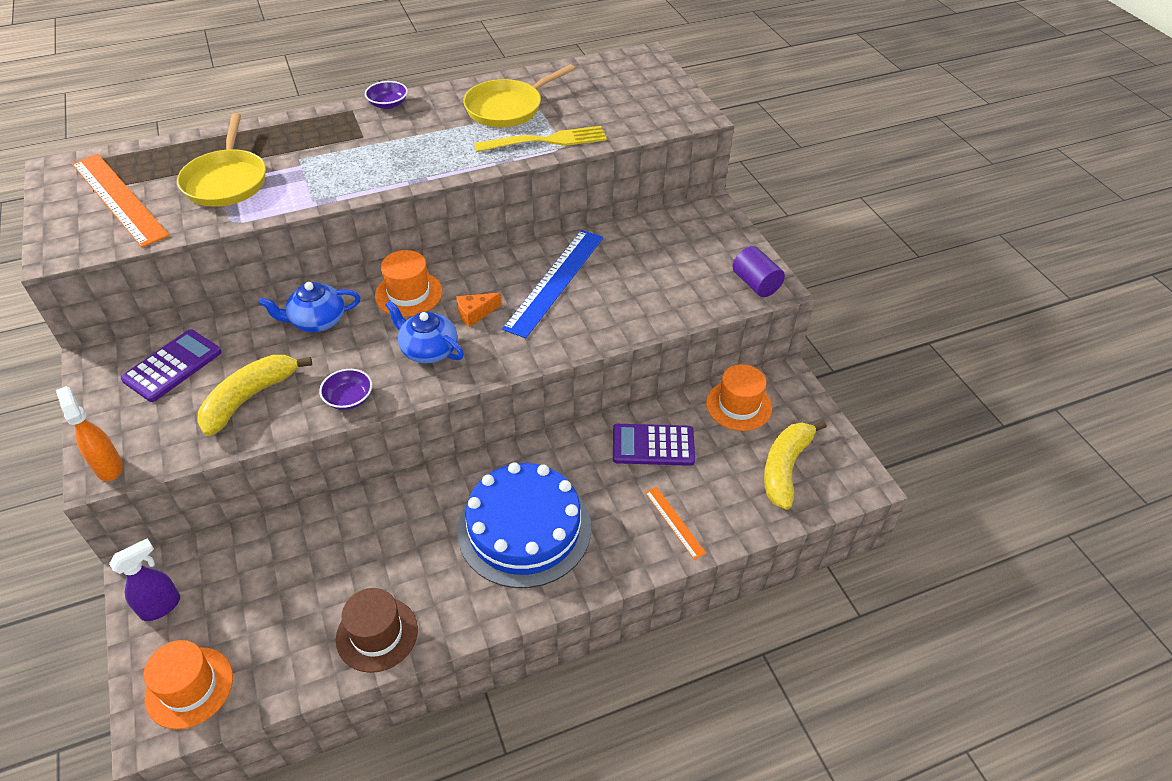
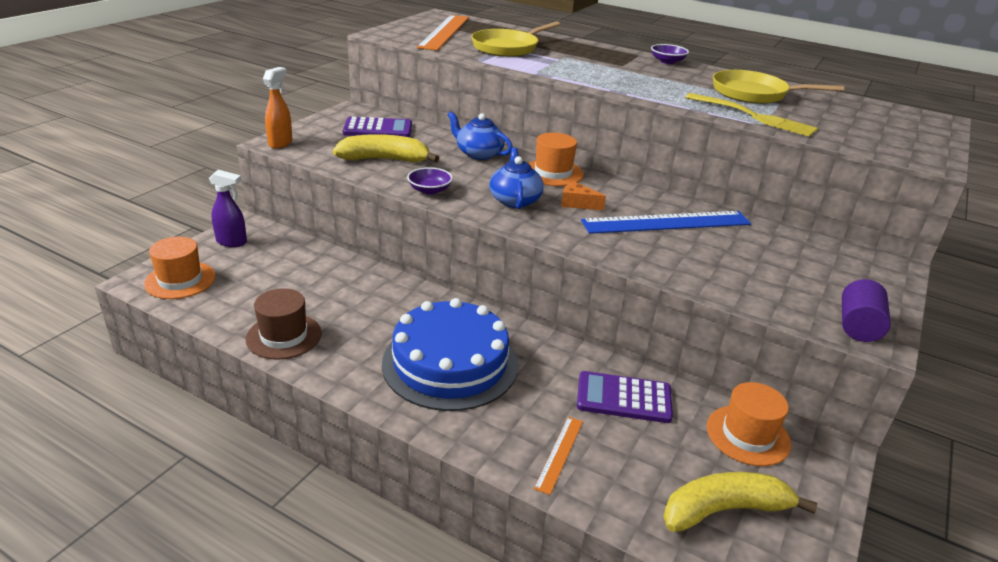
camera: 50 degrees right, 15 degrees down
purple calculator [613,424,695,466] -> purple calculator turned 45 degrees counterclockwise [577,371,673,423]

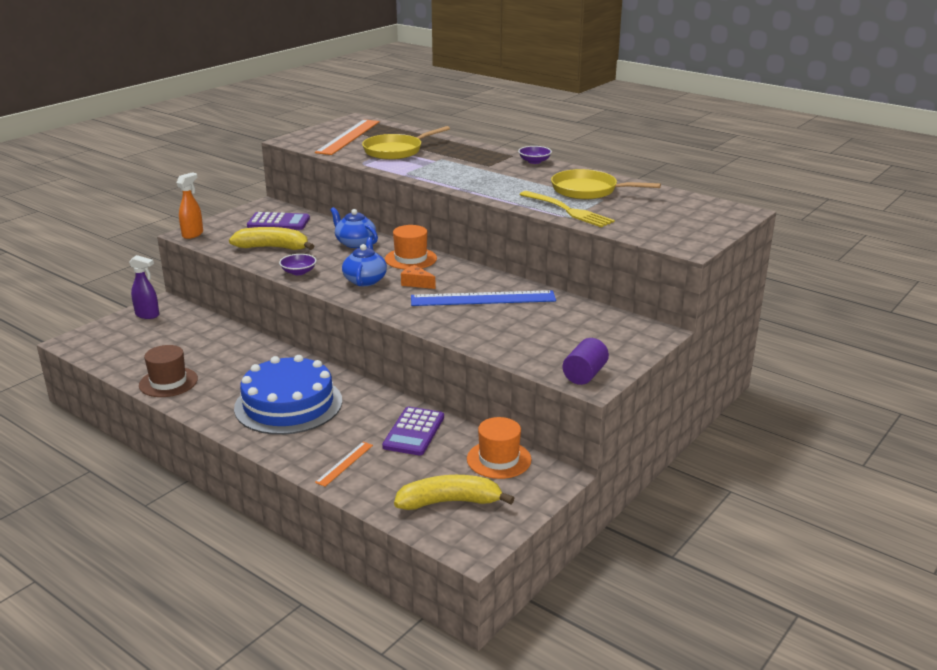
camera: 10 degrees right, 5 degrees down
orange hat [144,237,216,299] -> none
purple calculator [577,371,673,423] -> purple calculator turned 90 degrees counterclockwise [382,407,444,456]

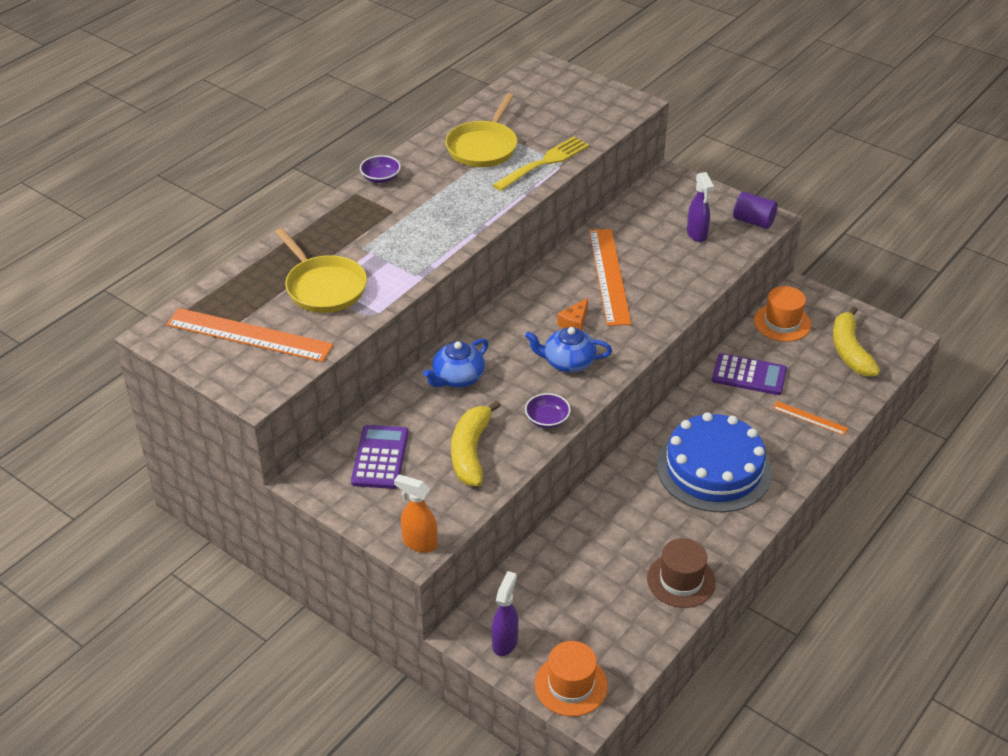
camera: 90 degrees left, 15 degrees up
orange hat [385,225,437,269] -> orange hat moved to [535,641,608,716]
blue ruler [411,290,556,306] -> orange ruler [589,229,631,326]
none -> purple spray bottle [687,172,714,242]

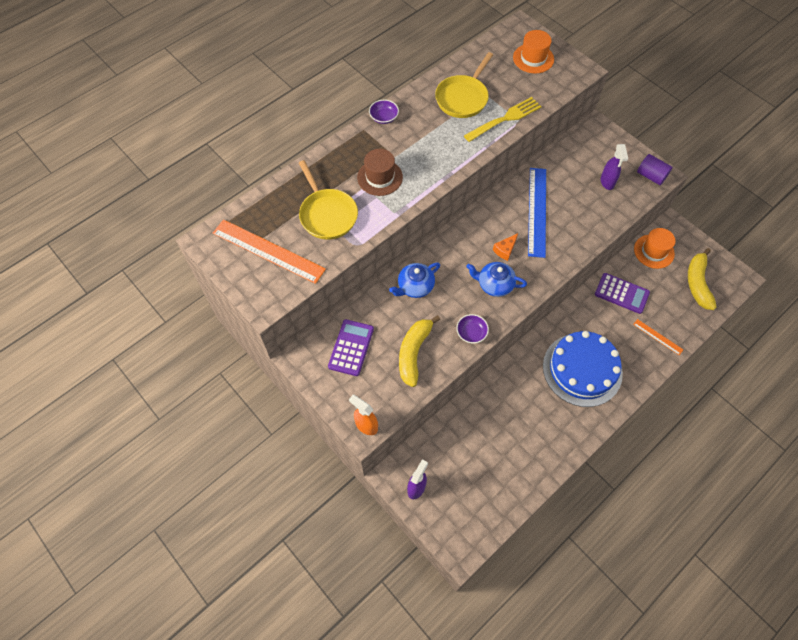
camera: 10 degrees right, 20 degrees up
orange hat [535,641,608,716] -> orange hat moved to [513,30,554,73]
orange ruler [589,229,631,326] -> blue ruler [528,168,546,258]
brown hat [647,538,716,608] -> brown hat moved to [357,149,403,196]

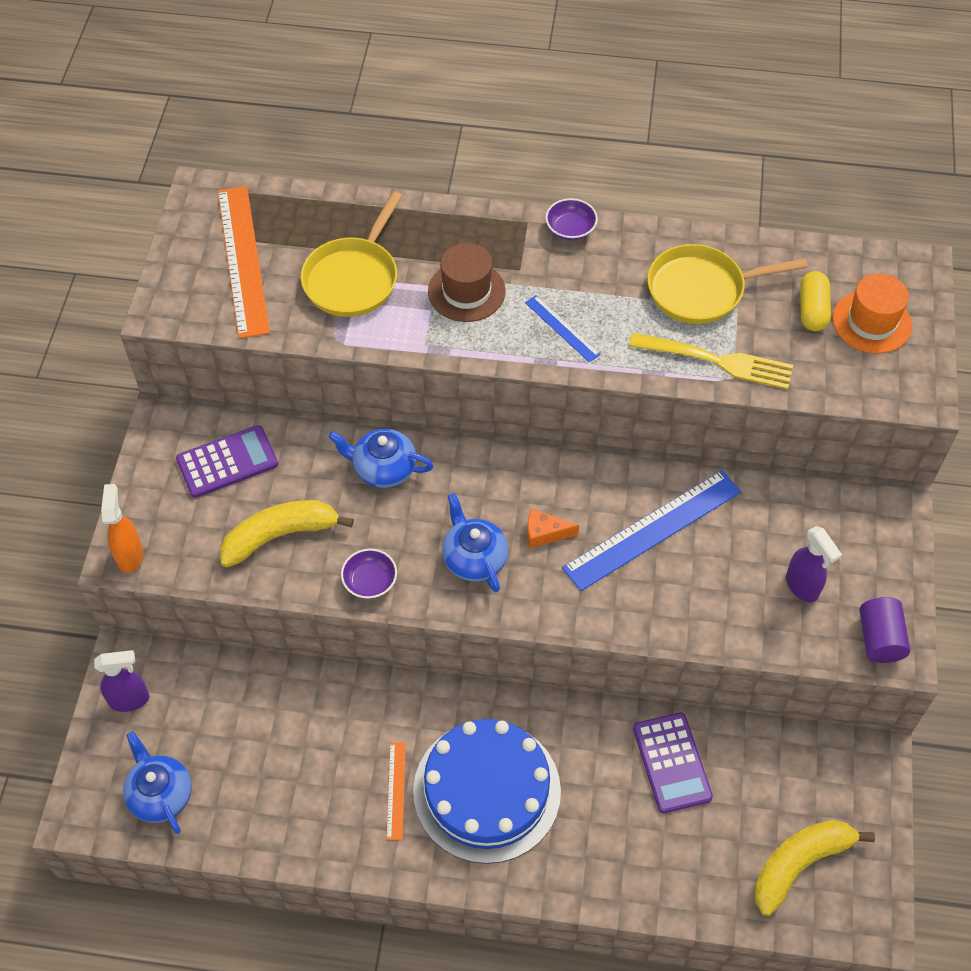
camera: 50 degrees right, 5 degrees down
purple spray bottle [601,144,628,190] -> purple spray bottle turned 75 degrees counterclockwise [786,526,842,602]
orange ruler [633,319,683,355] -> orange ruler moved to [386,743,406,840]
orange hat [634,228,676,269] -> none
none -> blue teapot [123,731,192,834]
none -> blue ruler [525,295,601,363]
none -> yellow capsule [800,271,831,331]

